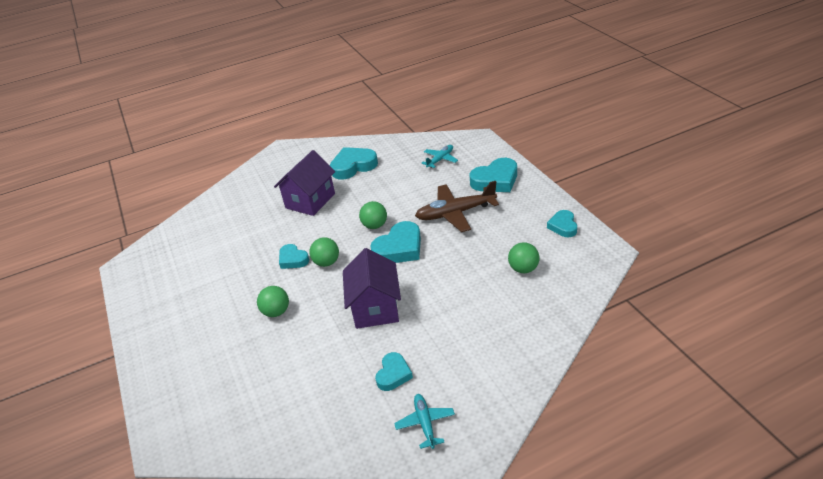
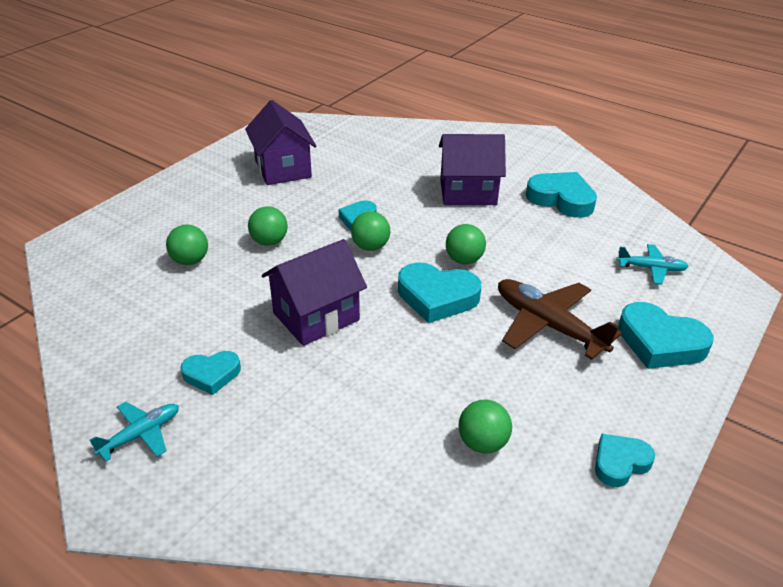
camera: 55 degrees right, 0 degrees up
none -> green ball [166,224,208,265]
none -> purple house [245,100,316,185]

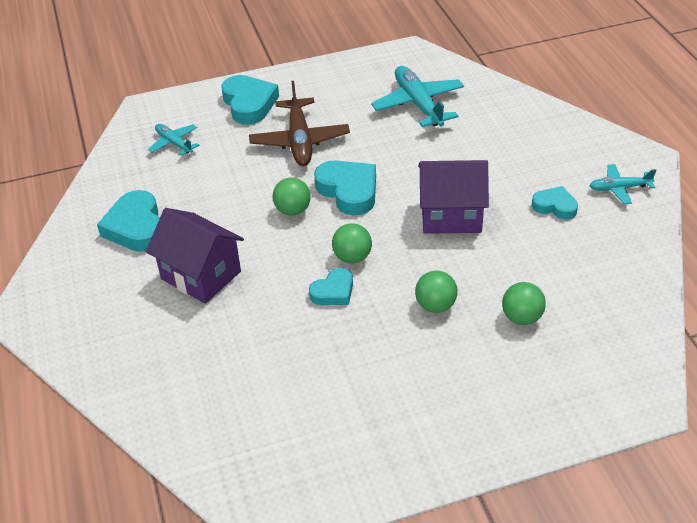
camera: 140 degrees left, 5 degrees up
purple house [245,100,316,185] -> none
green ball [459,400,512,453] -> turquoise plane [371,66,464,127]
turquoise heart [595,434,655,487] -> none

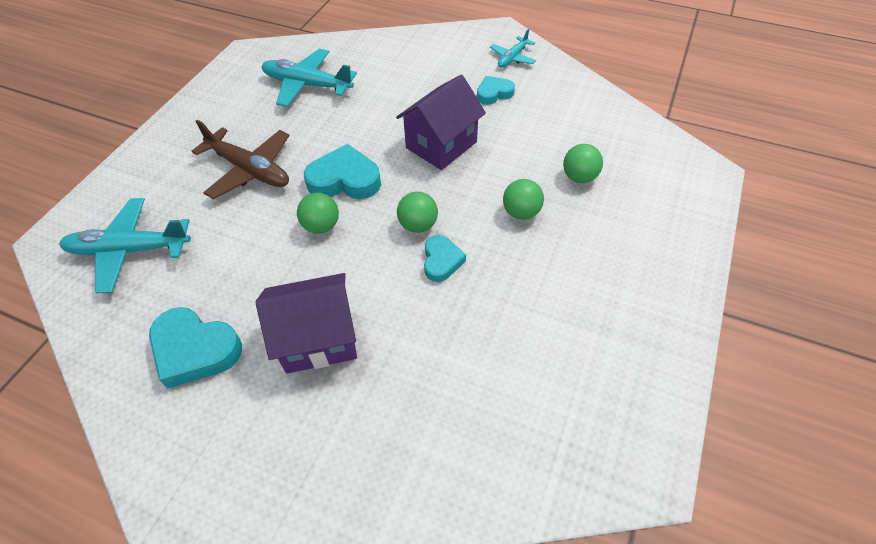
camera: 50 degrees left, 10 degrees up
turquoise plane [148,124,200,156] -> turquoise plane [59,198,191,294], size x1.78
turquoise heart [221,75,279,125] -> none

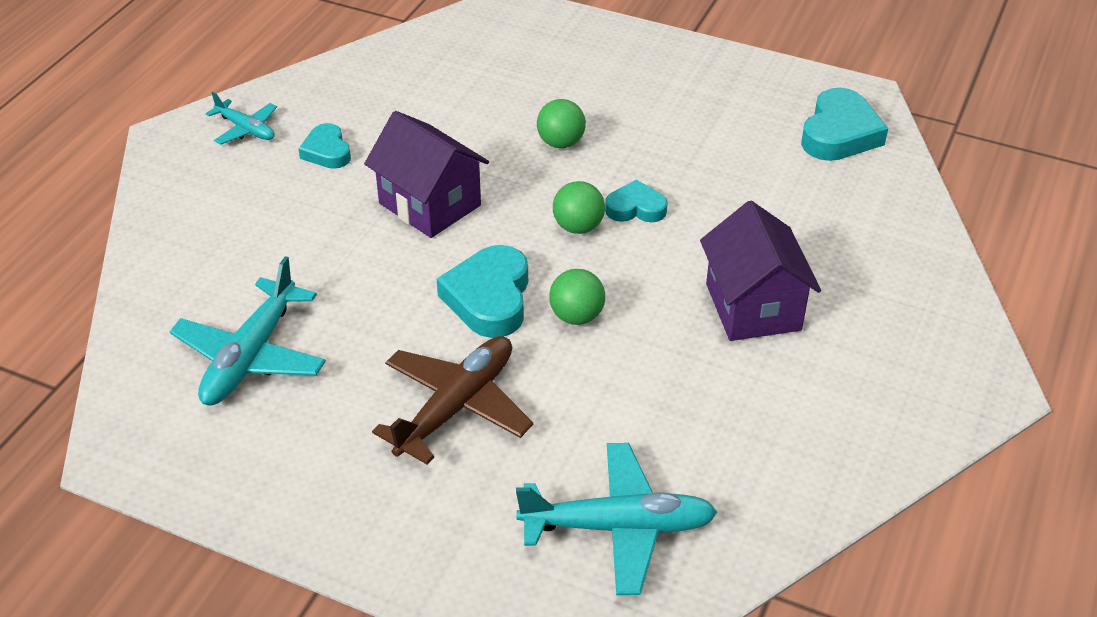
camera: 90 degrees left, 10 degrees down
turquoise plane [59,198,191,294] -> turquoise plane turned 90 degrees counterclockwise [516,443,717,595]
turquoise heart [149,307,242,389] -> turquoise heart moved to [801,88,888,161]
green ball [563,144,603,183] -> none

